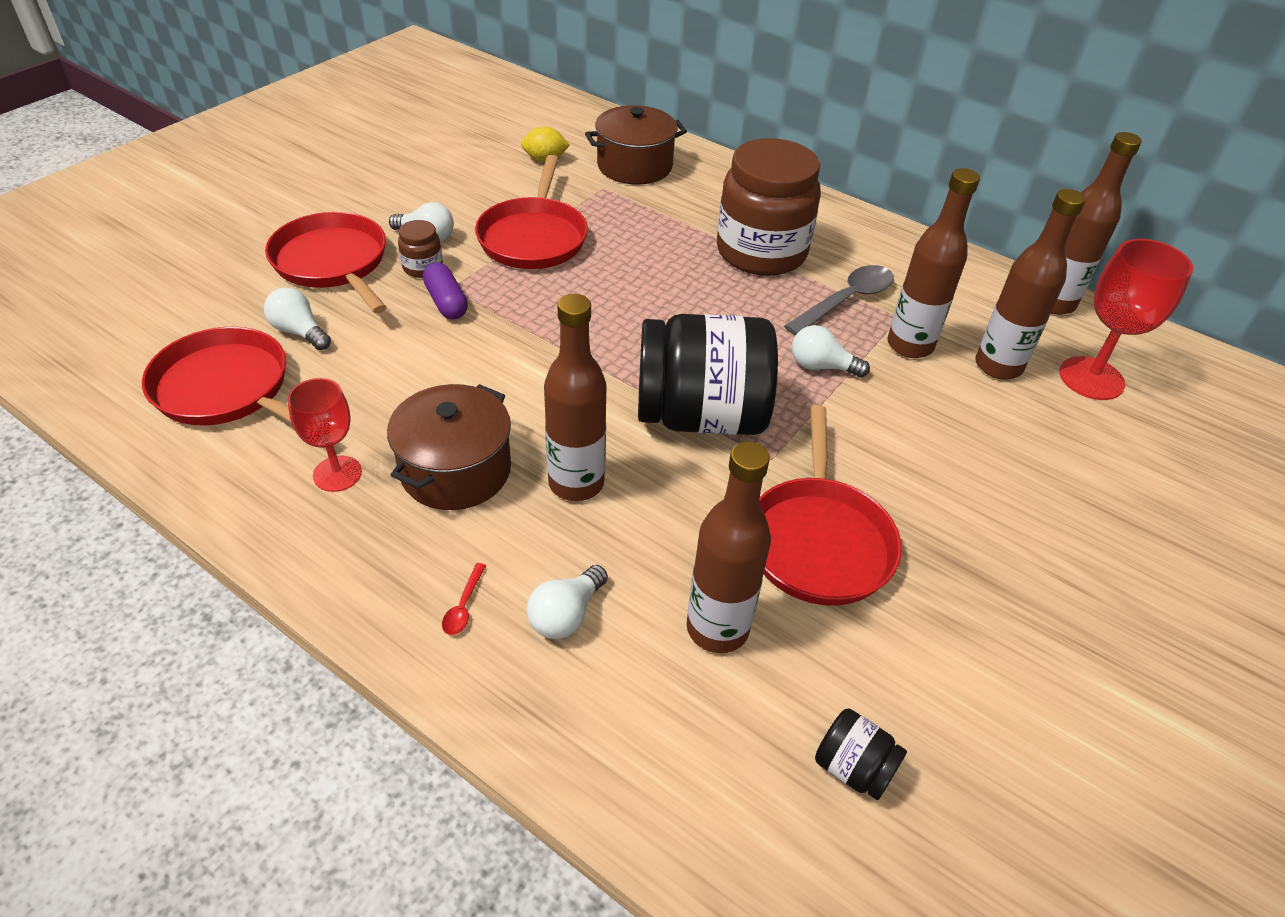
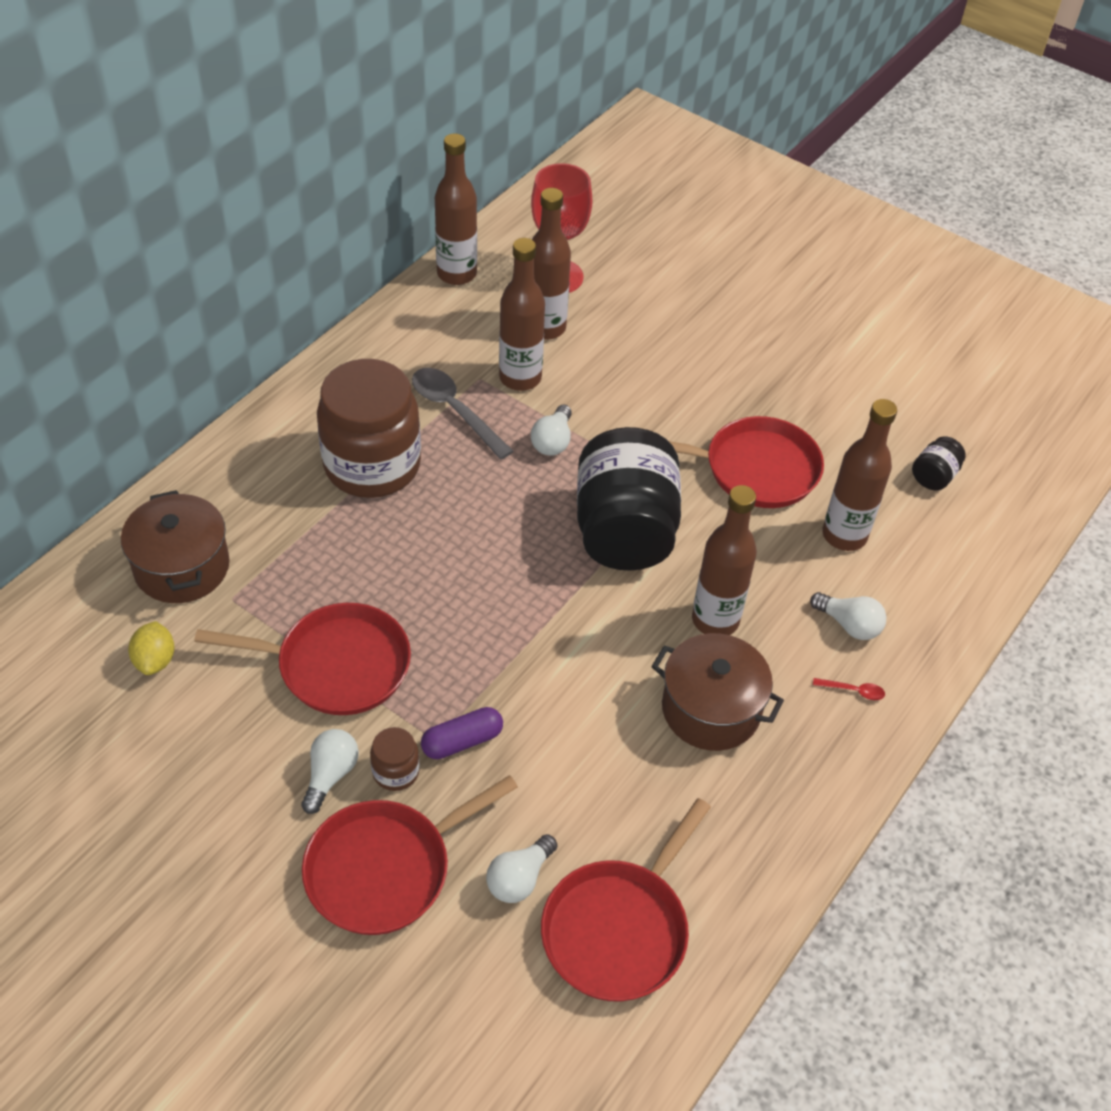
camera: 90 degrees left, 5 degrees up
red goblet [288,378,362,492] -> none

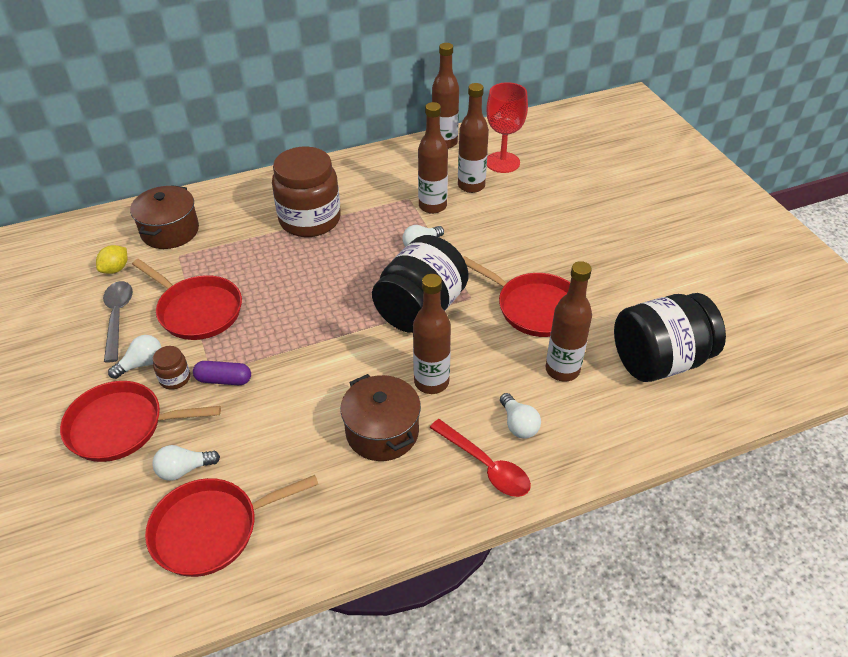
camera: 35 degrees right, 5 degrees down
grey spoon [412,368,513,459] -> grey spoon moved to [103,281,133,363]
red spoon [813,678,885,700] -> red spoon [429,419,531,497], size x2.26
black jar [912,436,966,490] -> black jar [614,293,726,382], size x2.41

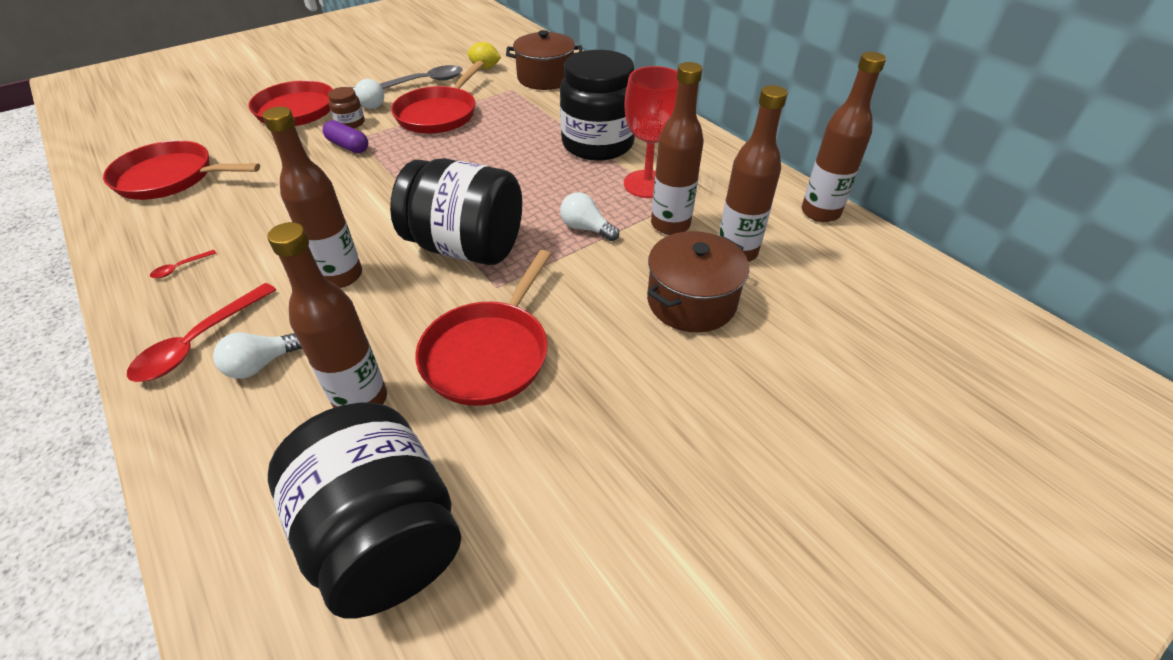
camera: 75 degrees right, 0 degrees up
red pan [145,475,318,577] -> red pan turned 45 degrees counterclockwise [103,140,260,200]
white light bulb [152,445,220,481] -> none
purple capsule [193,361,251,385] -> purple capsule turned 45 degrees counterclockwise [322,120,368,153]
brown jar [272,147,341,237] -> black jar [560,50,635,161]
brown pot [340,374,421,461] -> brown pot moved to [647,231,749,333]
red goblet [487,82,528,173] -> red goblet moved to [624,66,678,198]
none -> red spoon [150,250,216,278]

